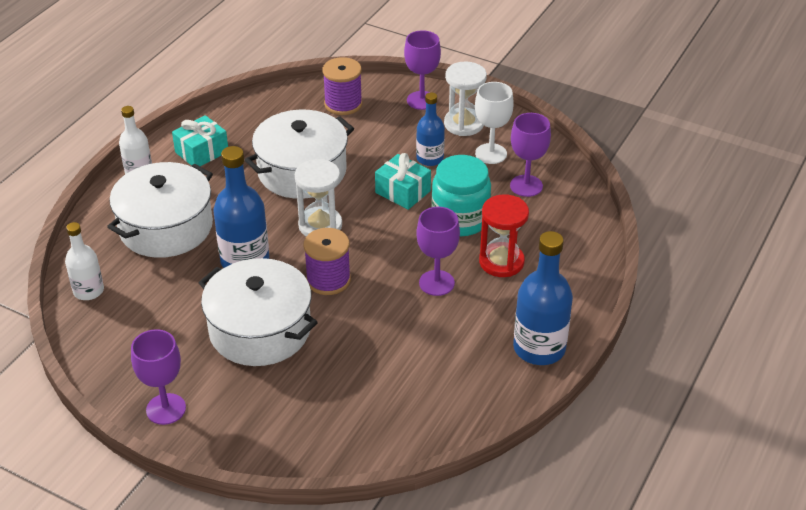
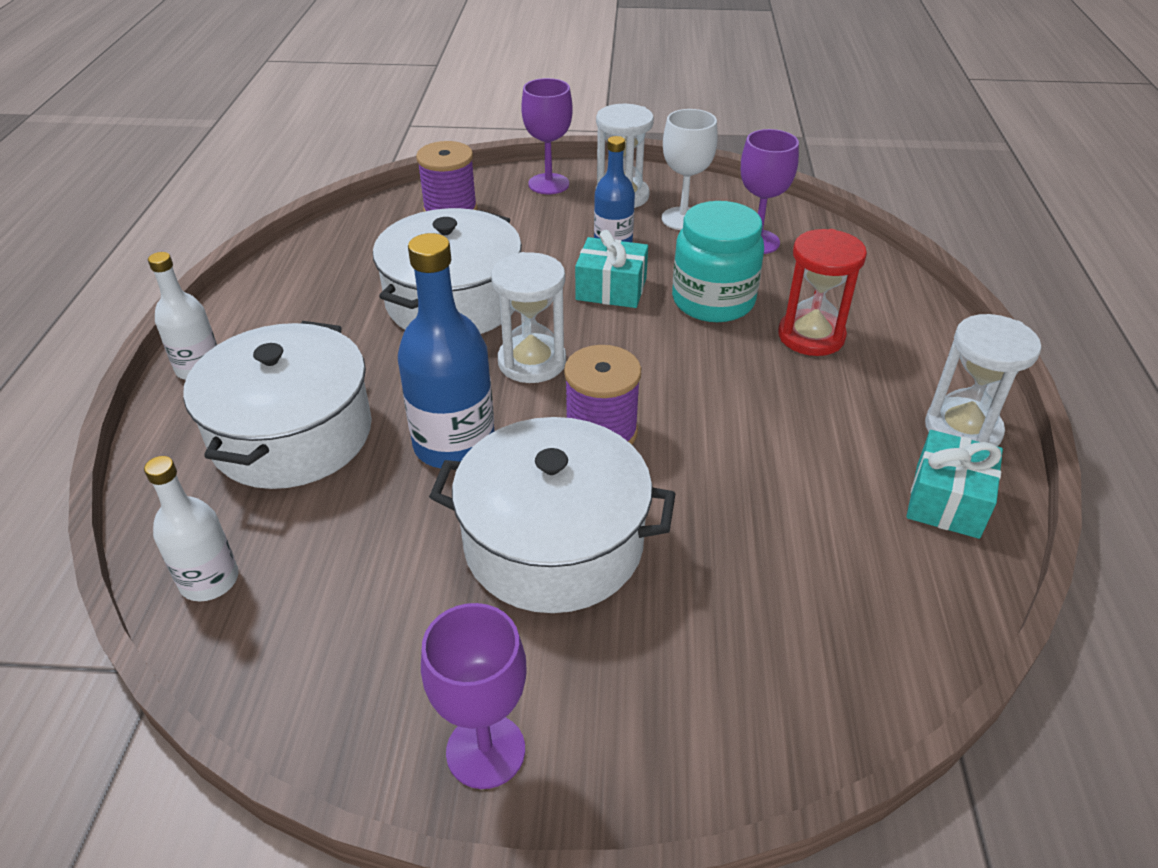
camera: 25 degrees left, 0 degrees up
turquoise gift [172,115,228,166] -> turquoise gift moved to [906,430,1003,539]
purple goblet [416,207,460,296] -> none
blue bottle [513,231,573,365] -> white hourglass [925,314,1041,447]

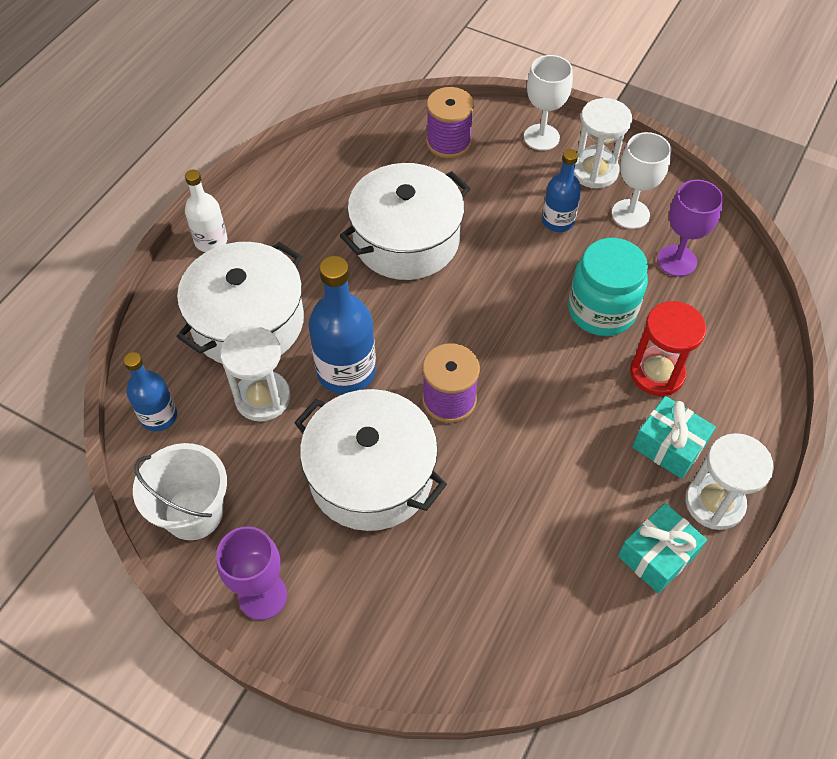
camera: 25 degrees right, 15 degrees up
white bottle [144,456,239,601] -> blue bottle [124,352,177,431]
white hourglass [491,252,566,383] -> white hourglass moved to [220,326,291,422]
purple goblet [521,78,573,194] -> white goblet [524,55,573,151]
turquoise gift [575,230,648,308] -> turquoise gift moved to [632,396,716,479]
none -> white bucket [133,443,227,540]

